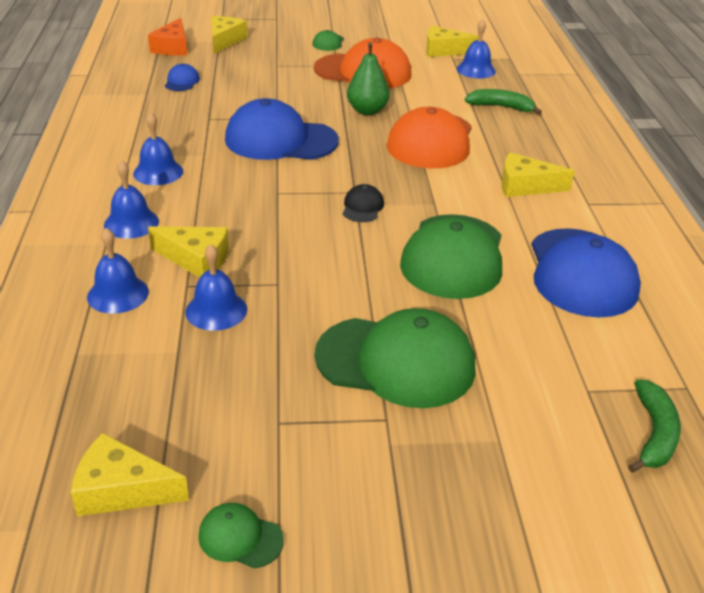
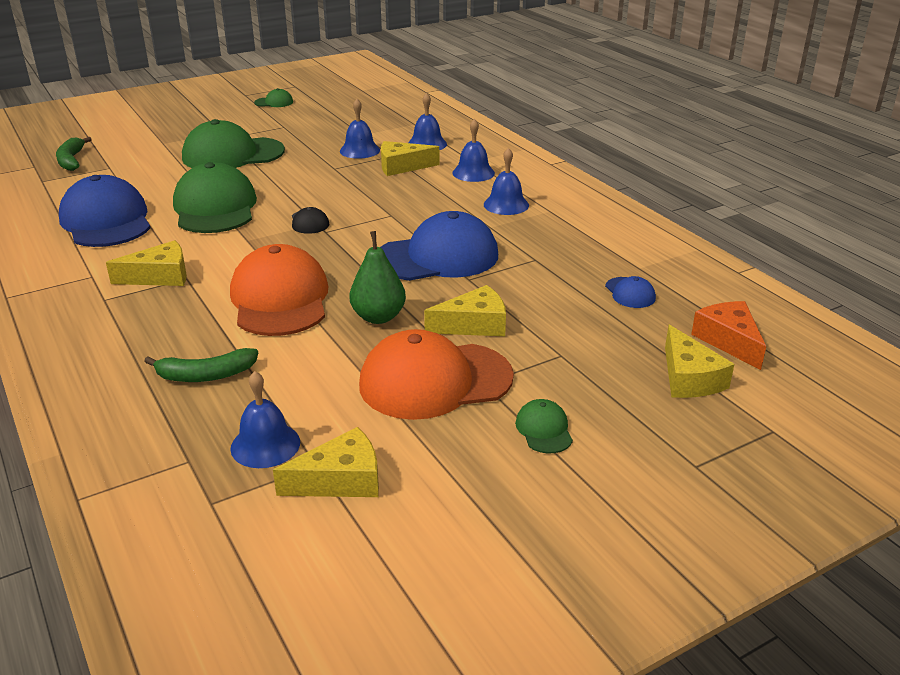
camera: 155 degrees right, 5 degrees down
yellow cheese [71,433,189,516] -> yellow cheese moved to [424,285,506,336]

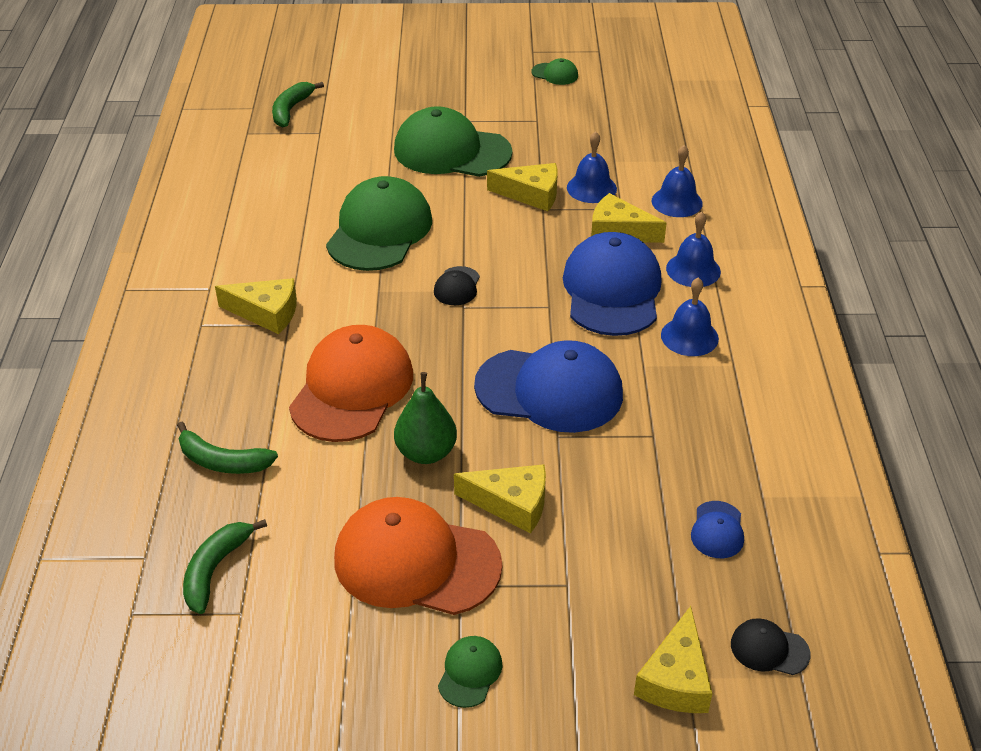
camera: 30 degrees right, 10 degrees up
blue cap [59,175,150,247] -> blue cap moved to [563,232,662,336]
blue bell [230,371,300,468] -> green banana [183,519,267,614]
yellow cheese [273,427,379,497] -> yellow cheese moved to [487,163,557,211]
orange cheese [691,301,766,370] -> black cap [731,618,811,675]

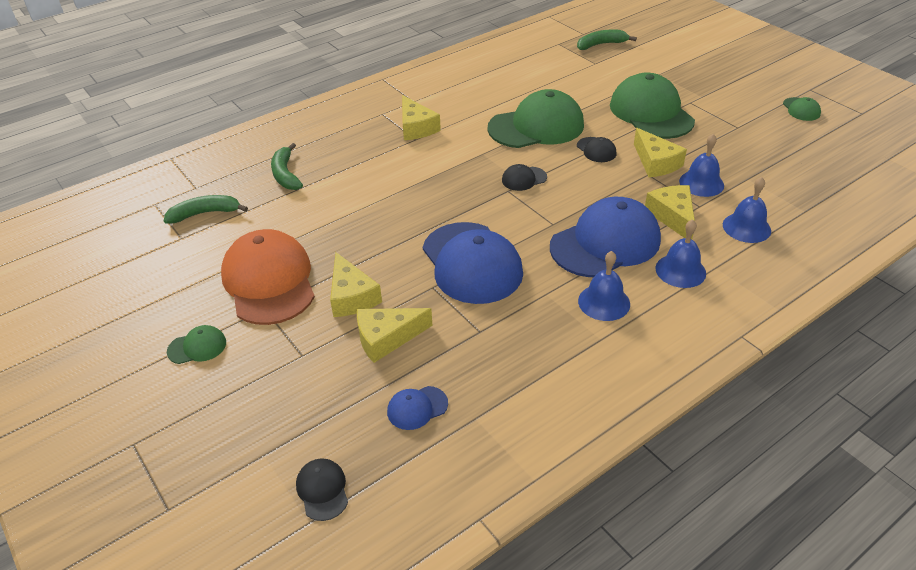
camera: 55 degrees right, 0 degrees up
orange cap [289,325,413,442] -> none
green pear [394,372,457,464] -> none
yellow cheese [634,606,713,713] -> yellow cheese moved to [357,308,432,363]
none -> black cap [577,137,616,162]

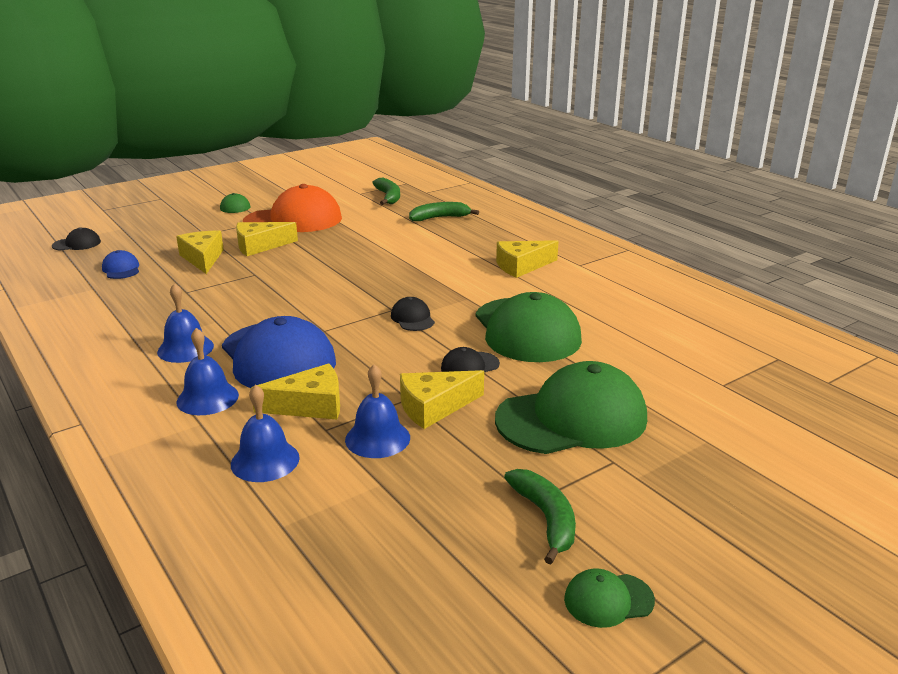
camera: 90 degrees right, 15 degrees down
blue cap [423,222,523,304] -> none
green banana [577,29,637,50] -> green banana moved to [504,469,576,565]

